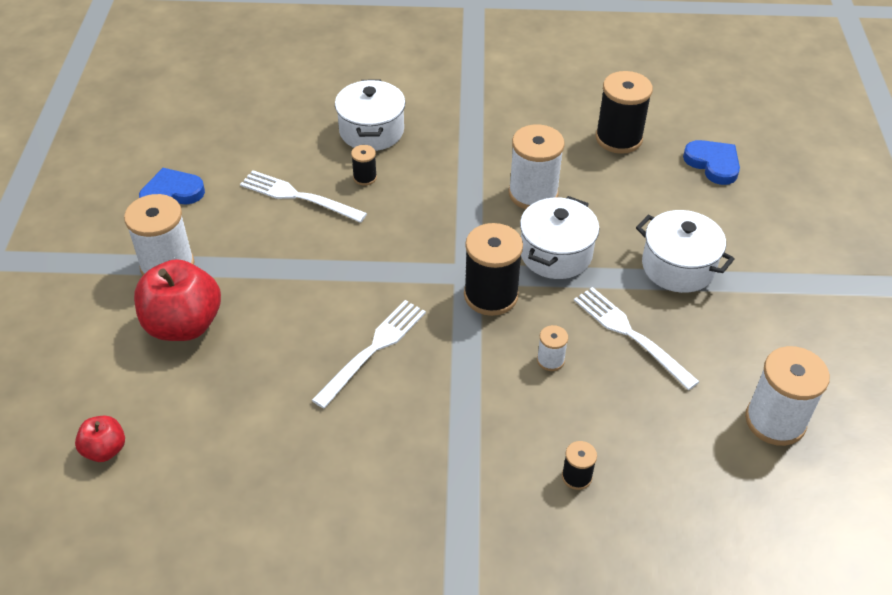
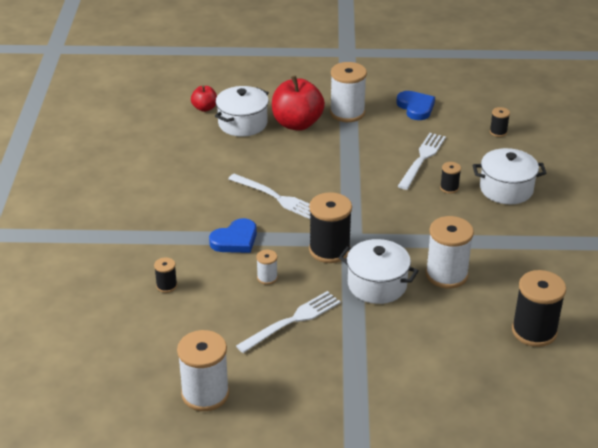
camera: 90 degrees right, 10 degrees down
white pot [636,210,735,293] -> white pot moved to [215,86,269,137]
blue heart [683,140,740,185] -> blue heart moved to [209,218,257,253]
none -> black spool [490,107,510,137]

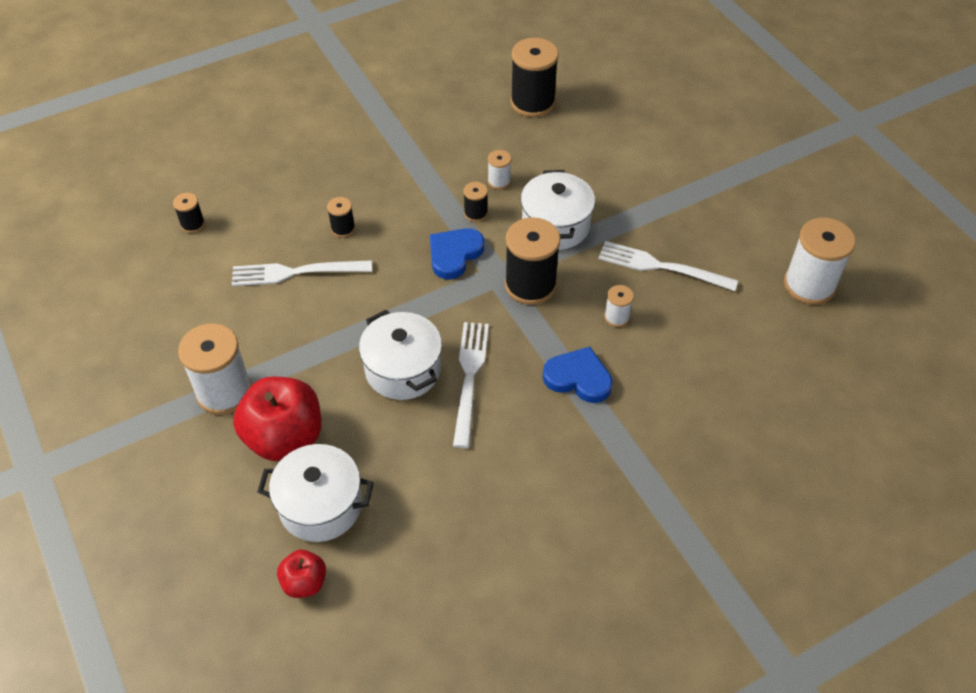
camera: 120 degrees left, 15 degrees up
black spool [154,257,177,293] -> black spool moved to [463,182,488,222]
blue heart [396,91,435,120] -> blue heart moved to [430,228,484,279]
white spool [426,216,474,289] -> white spool [488,150,511,190], size x0.49
white pot [473,148,547,204] -> white pot moved to [359,309,442,400]

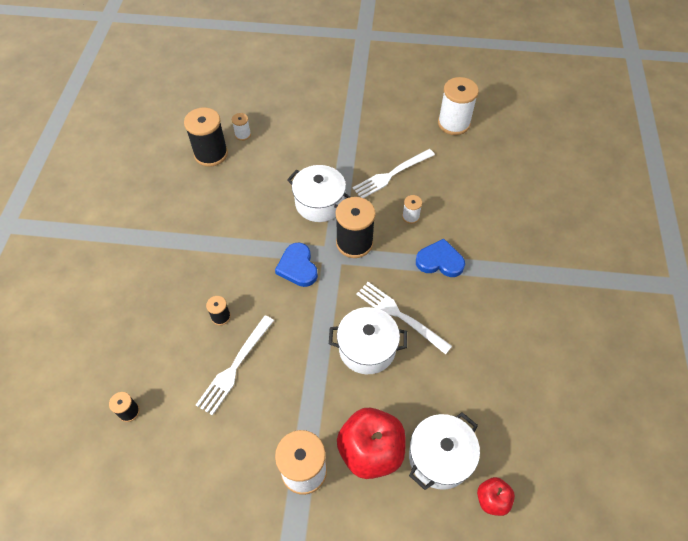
camera: 55 degrees left, 5 degrees up
black spool [463,182,488,222] -> none
white spool [488,150,511,190] -> white spool moved to [232,113,251,141]
blue heart [543,347,613,403] -> blue heart turned 45 degrees clockwise [416,239,465,277]

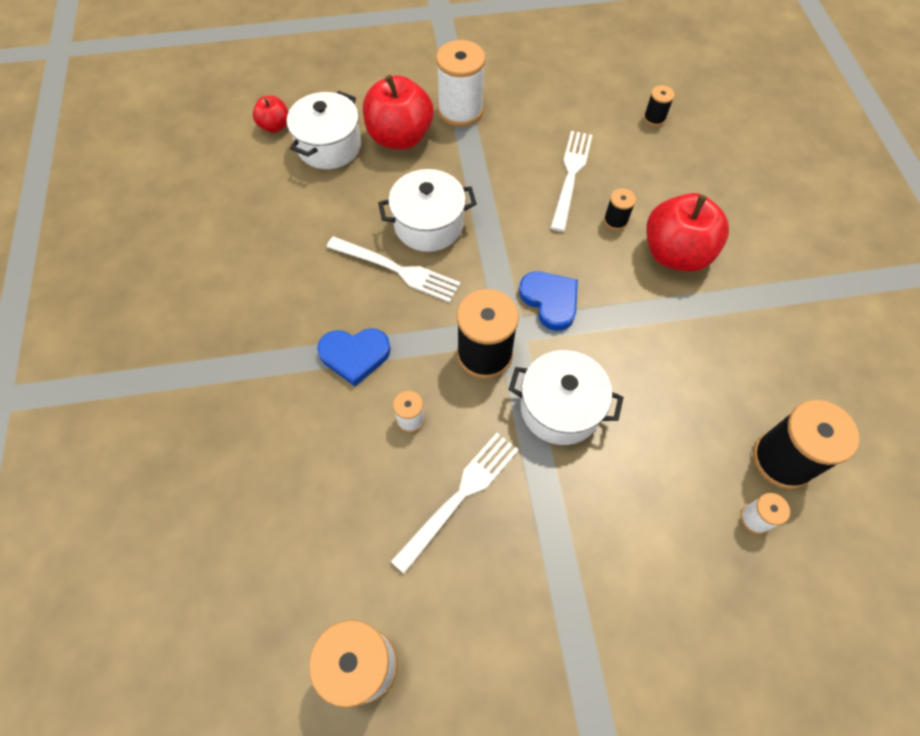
camera: 165 degrees right, 5 degrees up
none -> red apple [647,193,729,272]

